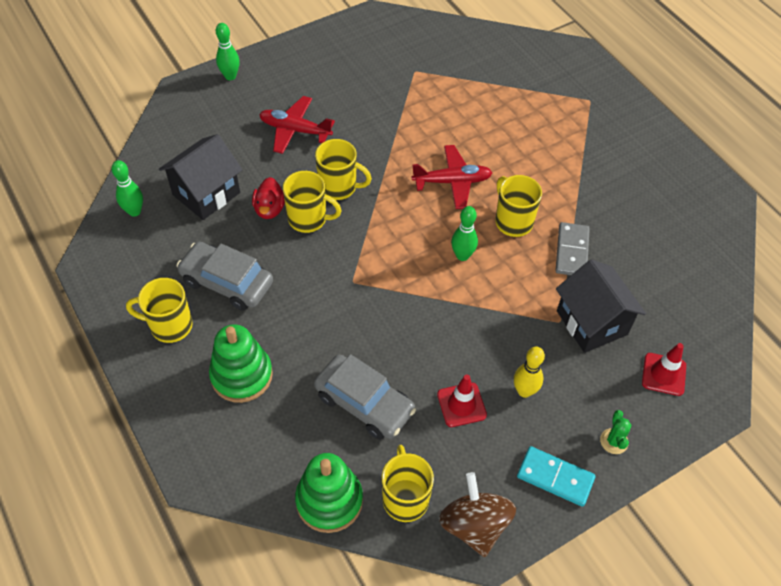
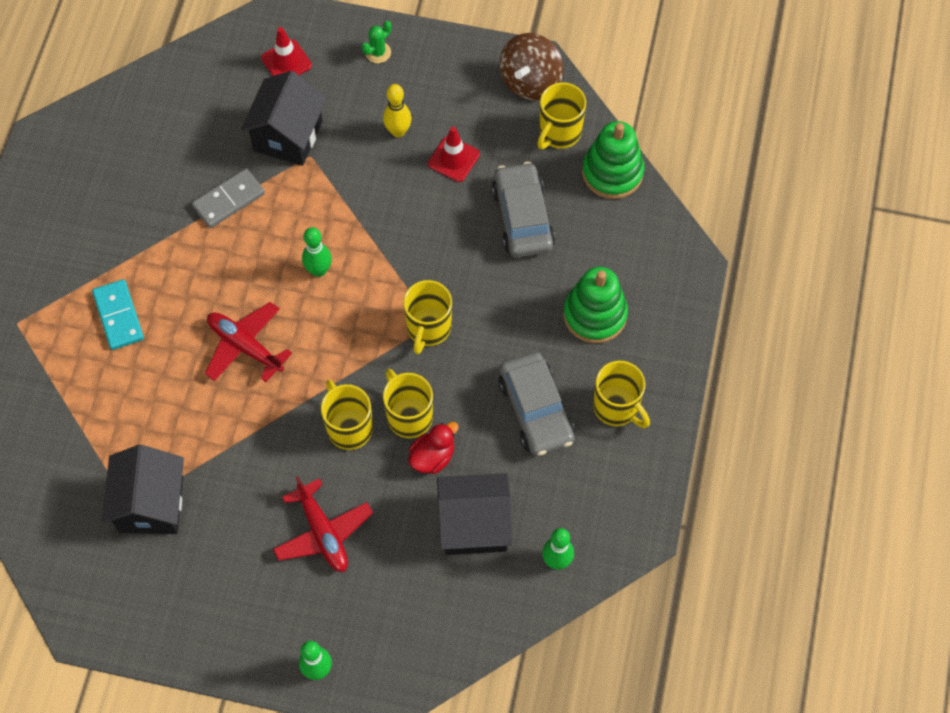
camera: 135 degrees left, 10 degrees up
yellow mug [495,175,542,237] -> yellow mug moved to [403,280,452,355]
turquoise domino [517,446,595,507] -> turquoise domino moved to [92,279,144,350]
none -> black house [101,445,184,534]

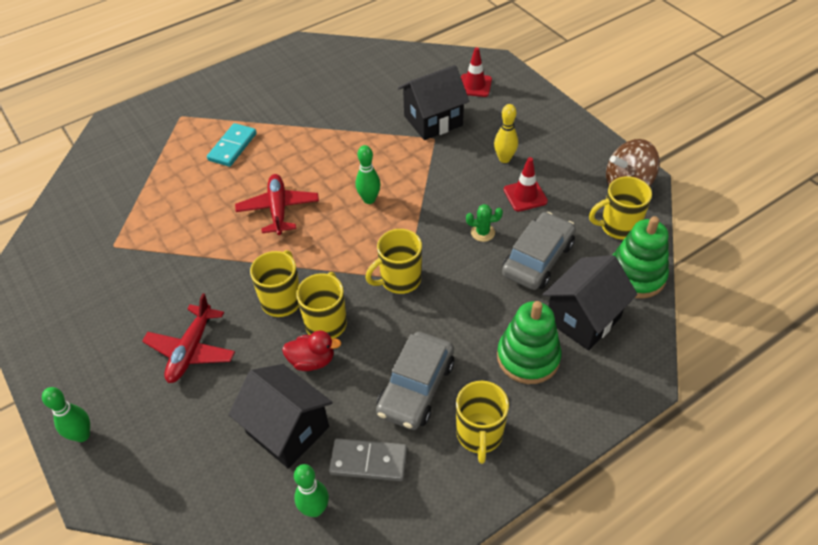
camera: 45 degrees right, 15 degrees down
black house [101,445,184,534] -> black house moved to [542,255,638,351]
grey domino [192,168,265,228] -> grey domino moved to [329,438,407,481]
green cactus [362,21,392,63] -> green cactus moved to [466,204,503,242]

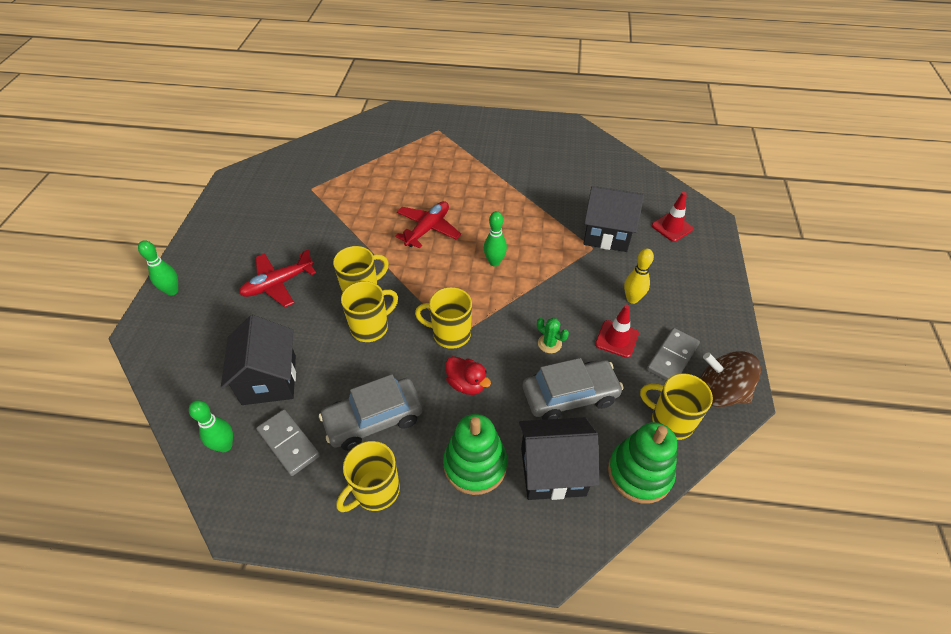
camera: 40 degrees right, 0 degrees up
turquoise domino [207,123,257,167] -> none
red duck [282,331,341,371] -> red duck moved to [445,356,491,395]
none -> grey domino [647,328,700,381]

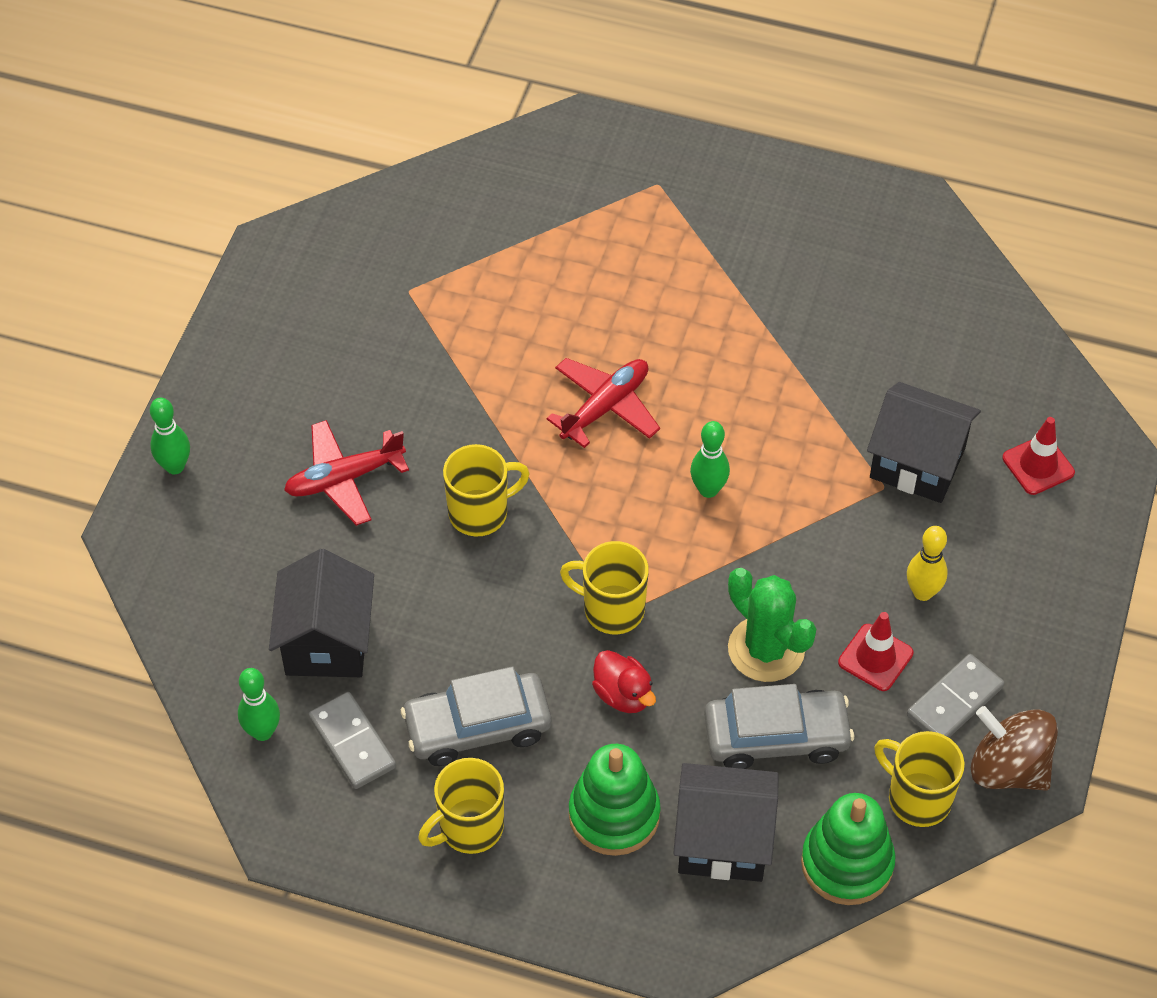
camera: 10 degrees right, 5 degrees up
yellow mug [341,281,398,342] -> none
green cactus [537,318,569,353] -> green cactus [728,568,816,682], size x1.99

